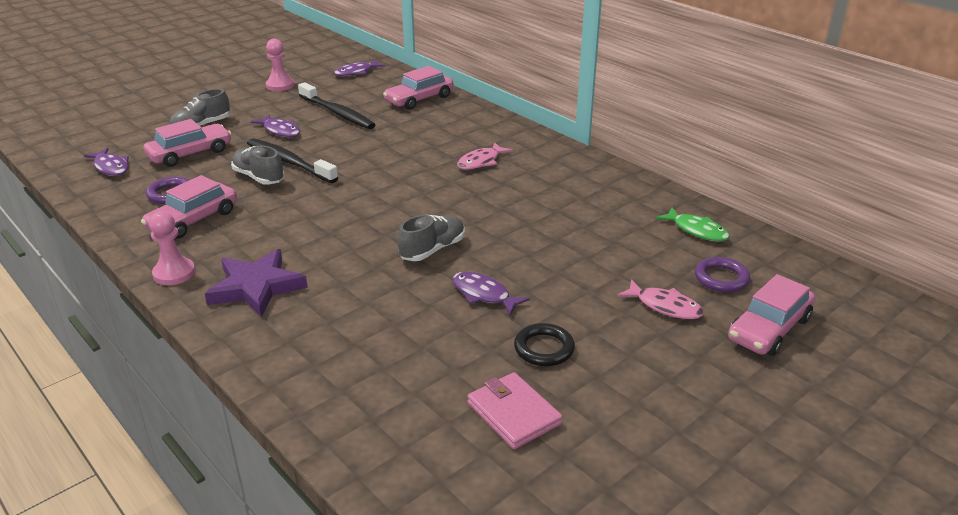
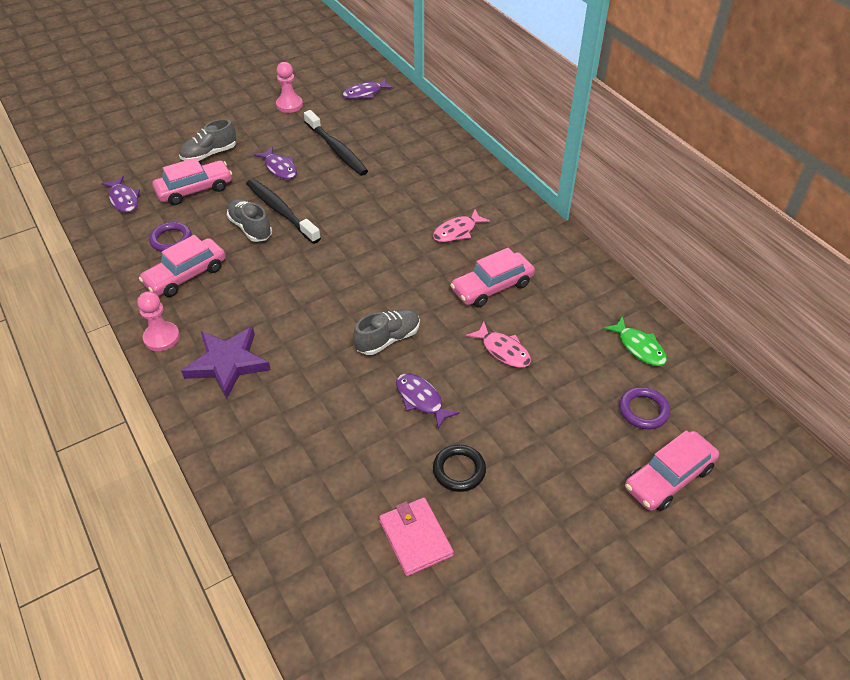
camera: 10 degrees right, 15 degrees up
pink car [383,66,453,110] -> pink car moved to [450,248,535,308]
pink fish [617,279,704,319] -> pink fish moved to [466,322,531,368]

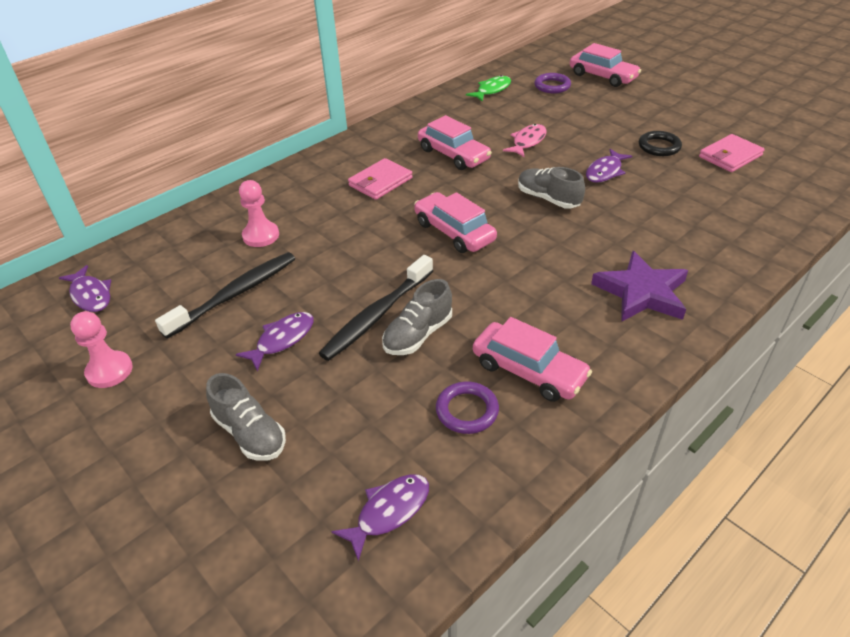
camera: 100 degrees left, 5 degrees down
pink pawn [137,291,180,351] -> pink pawn moved to [239,180,279,247]
pink car [152,158,232,205] -> pink car moved to [414,192,497,253]
pink fish [433,209,490,242] -> pink wallet [348,158,413,200]

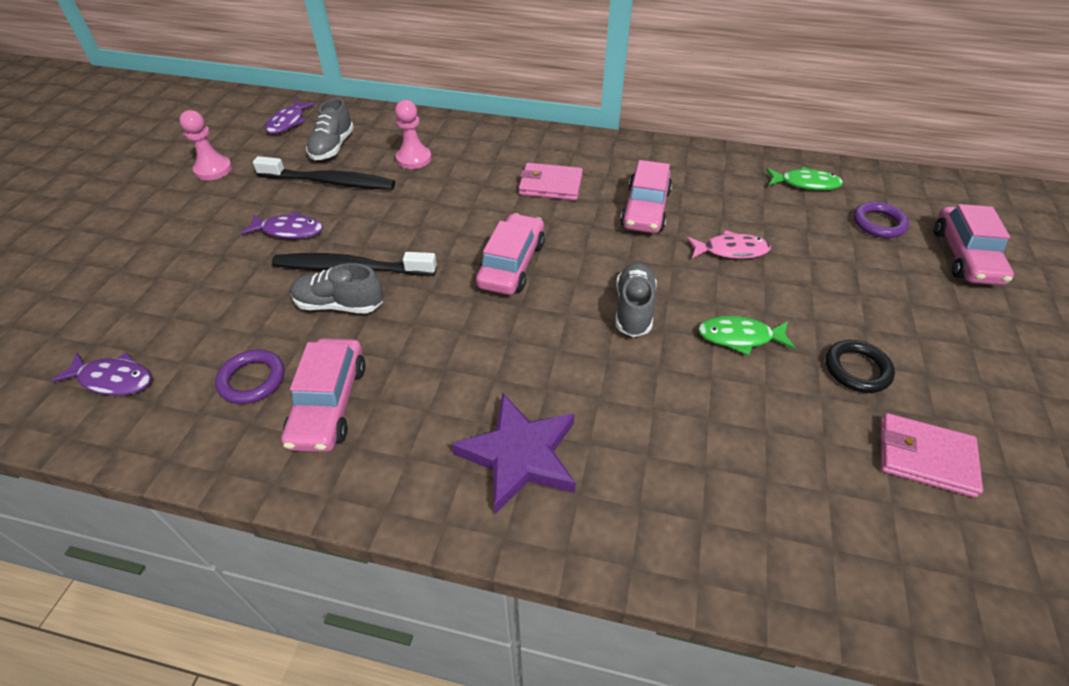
camera: 55 degrees right, 5 degrees up
grey shoe [206,373,286,461] -> grey shoe moved to [306,98,354,160]
purple fish [586,149,632,183] -> green fish [698,316,795,356]

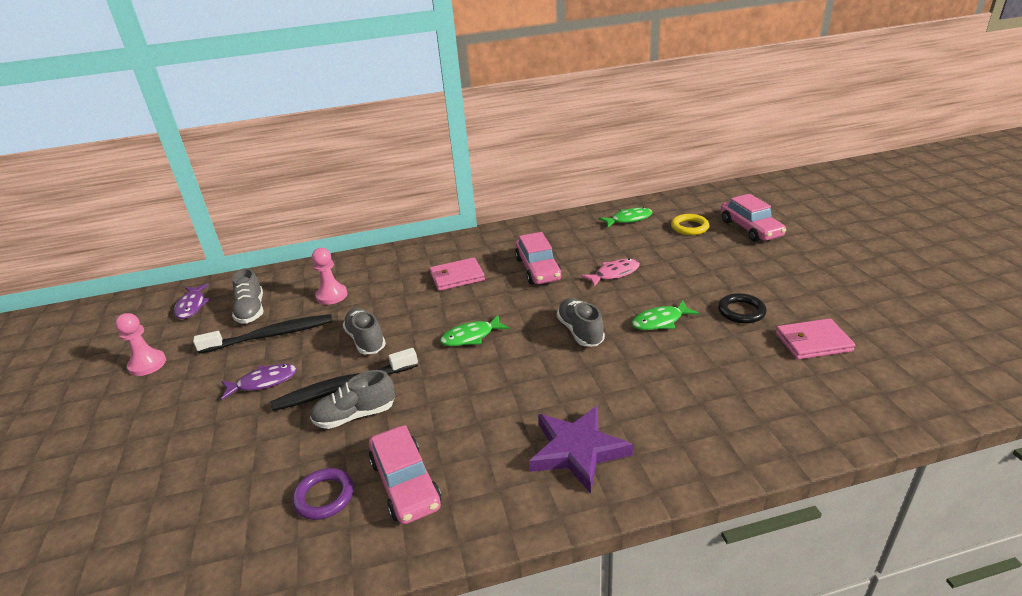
camera: 25 degrees left, 15 degrees down
purple fish [50,352,152,396] -> none
pink car [476,213,545,295] -> green fish [440,315,509,346]
purple ring [853,202,909,238] -> yellow ring [671,214,709,235]
none -> grey shoe [343,308,386,355]

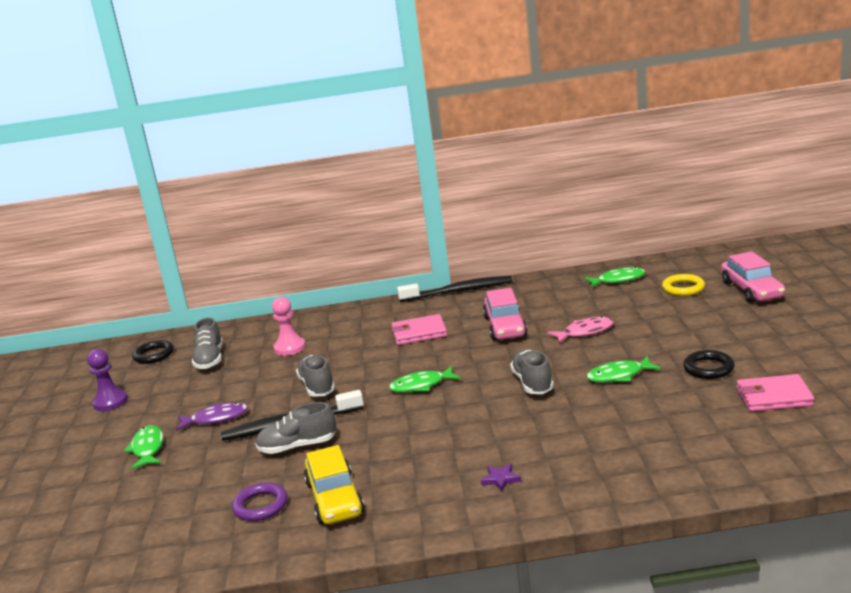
camera: 10 degrees right, 10 degrees down
pink pawn [115,313,166,376] -> purple pawn [87,349,128,411]
purple fish [174,284,210,319] -> black ring [132,340,174,364]
black toothbrush [193,314,333,354] -> black toothbrush moved to [397,276,512,302]
pink car [369,425,441,524] -> yellow car [304,445,364,524]
purple star [529,405,633,493] -> purple star [480,464,521,492], size x0.40
none -> green fish [124,425,164,470]

